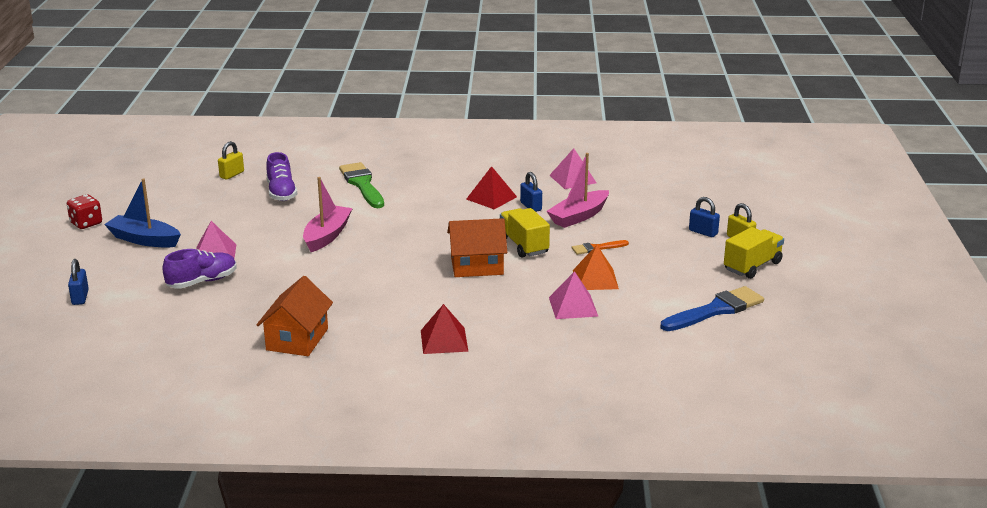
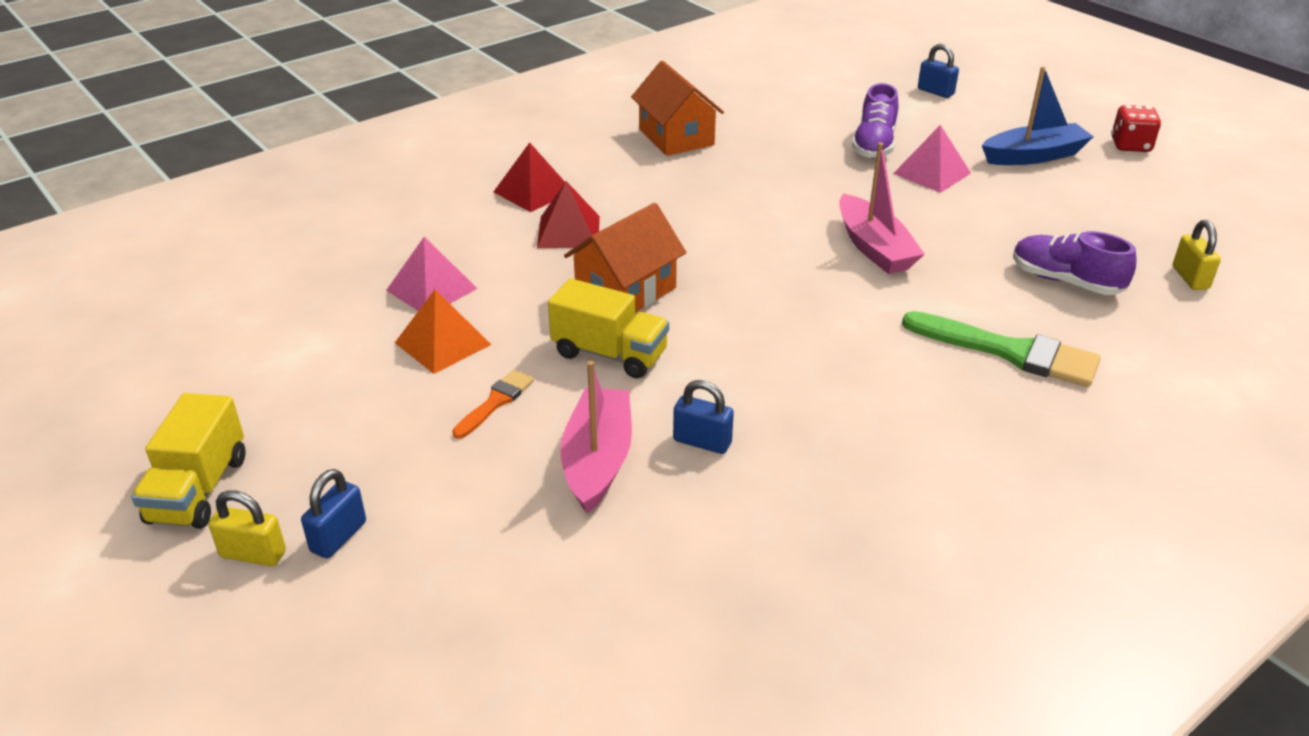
camera: 140 degrees right, 10 degrees up
red pyramid [466,166,517,209] -> red pyramid moved to [537,181,600,248]
pink pyramid [549,148,596,189] -> none
blue brush [661,286,764,331] -> none
blue padlock [689,197,720,237] -> blue padlock turned 60 degrees counterclockwise [301,469,366,559]

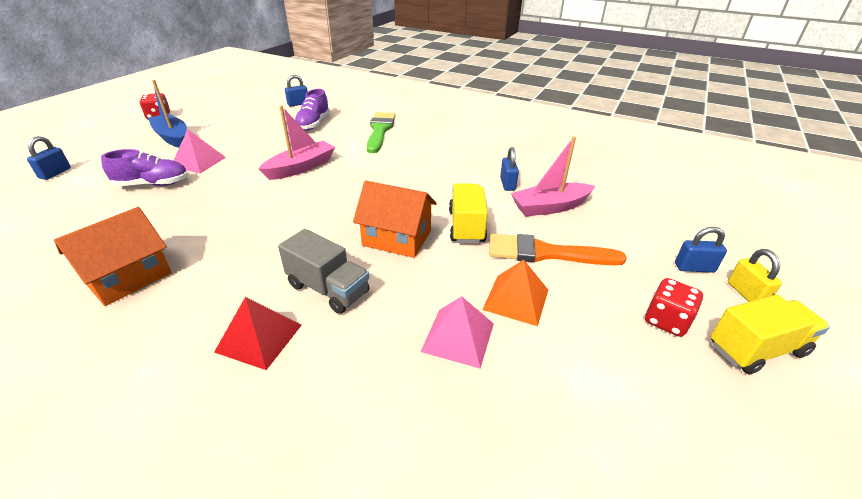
camera: 115 degrees left, 0 degrees up
orange brush [452,370,534,439] -> orange brush [489,234,627,265], size x1.87
red pyramid [537,181,600,248] -> grey truck [278,229,369,314]
yellow padlock [1173,220,1221,290] -> blue padlock [285,75,308,107]
none -> red dice [645,278,703,337]

